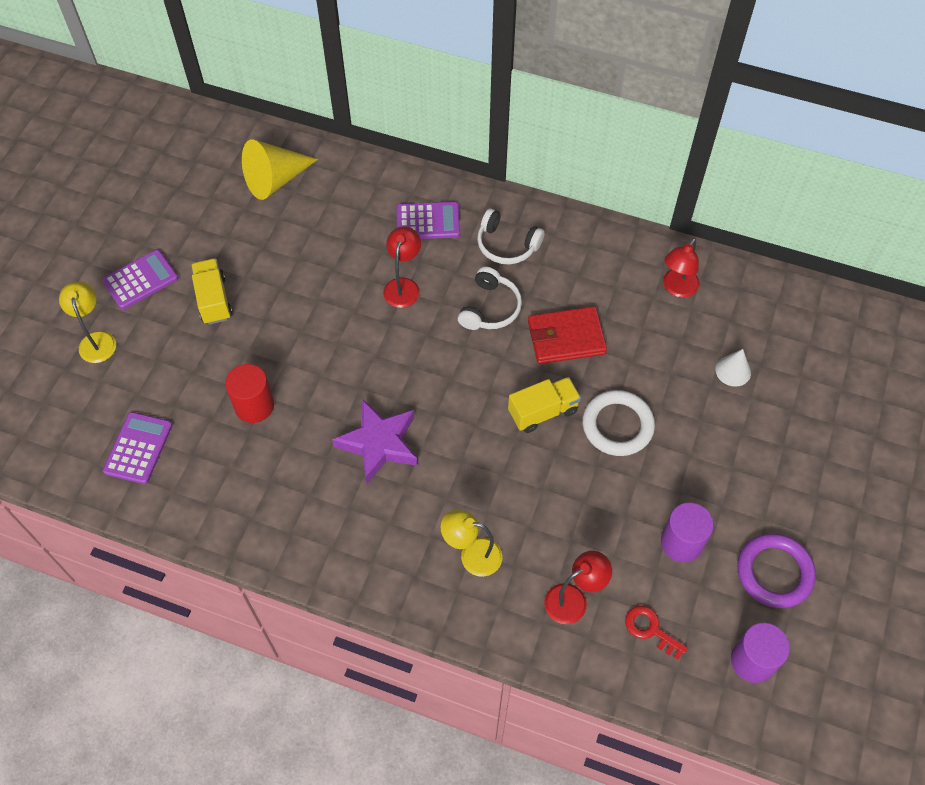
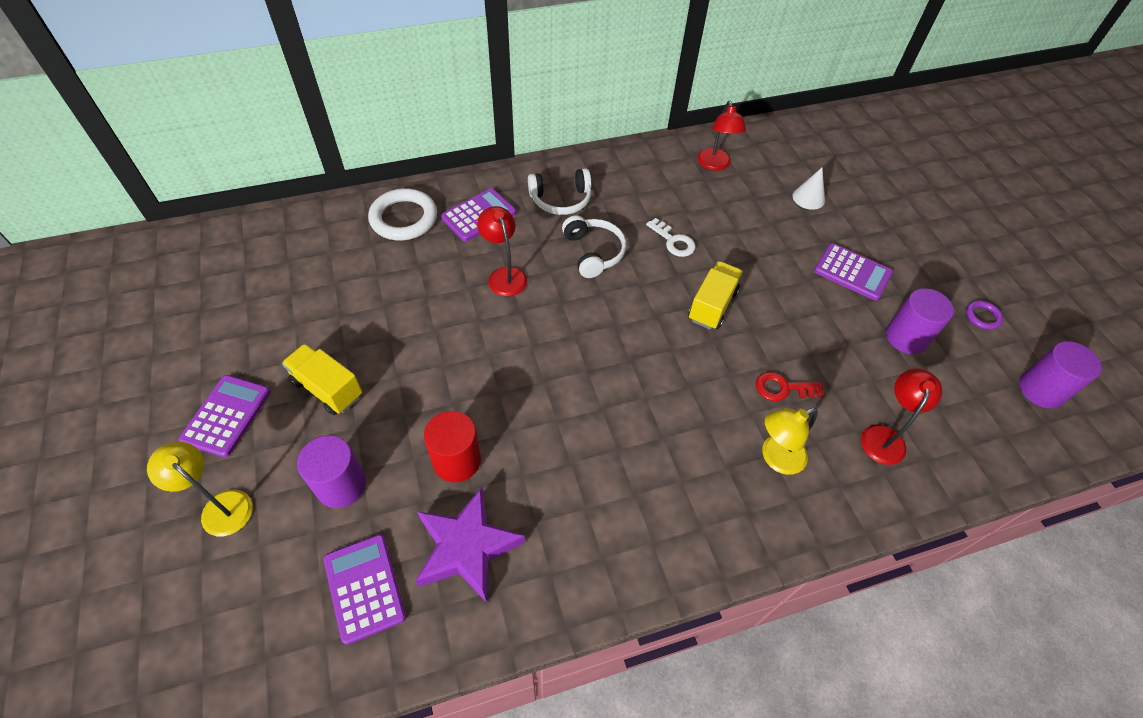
camera: 40 degrees left, 5 degrees down
yellow cone [242,139,318,200] -> none
purple star [332,399,417,484] -> purple star moved to [415,487,525,603]
red wallet [528,306,607,364] -> white key [646,218,696,257]
white ring [582,390,655,456] -> white ring moved to [368,188,437,240]
red key [625,606,688,660] -> red key moved to [756,372,823,401]
purple ring [737,533,816,608] -> purple ring [966,301,1003,330], size x0.48
none -> purple cylinder [297,435,366,508]
none -> purple calculator [814,243,893,301]

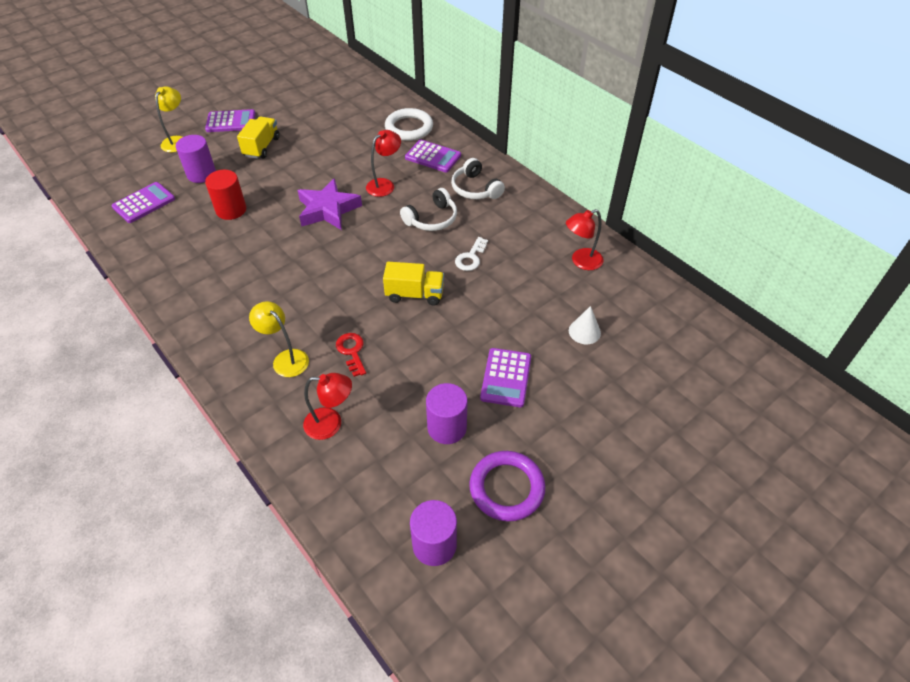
camera: 70 degrees right, 5 degrees down
purple star [415,487,525,603] -> purple star moved to [298,178,362,230]
purple ring [966,301,1003,330] -> purple ring [469,451,546,522], size x2.07

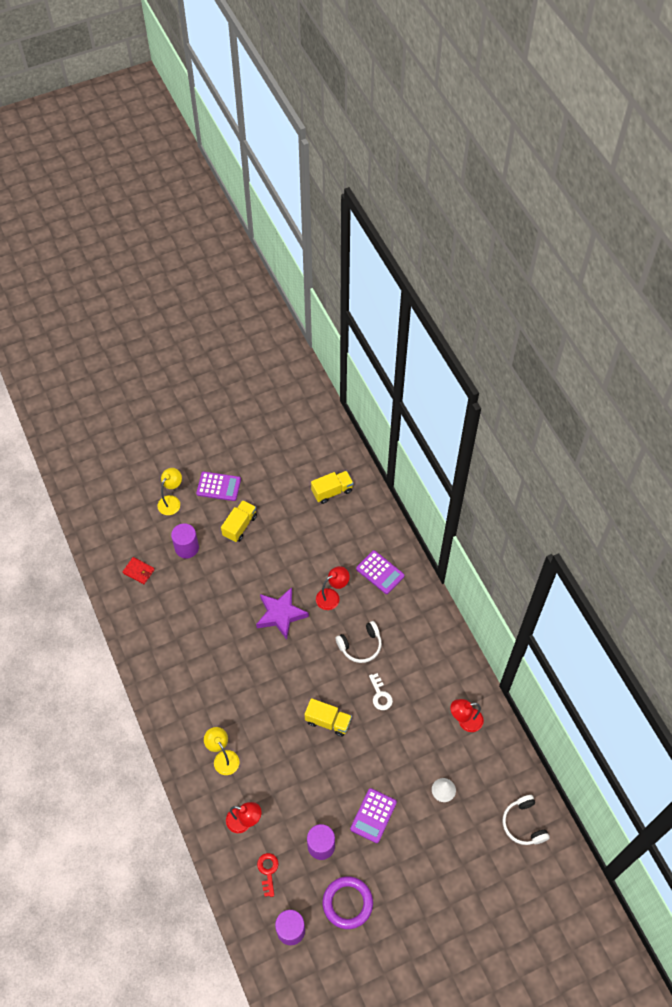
camera: 15 degrees right, 10 degrees up
purple calculator [112,182,175,223] -> red wallet [123,557,155,584]
red cylinder [205,170,246,220] -> none
red key [336,333,366,377] -> red key moved to [257,853,279,897]
white ring [385,108,433,141] -> none
white headphones [451,158,505,199] -> white headphones moved to [503,795,550,845]
white key [455,237,488,271] -> white key turned 60 degrees counterclockwise [369,673,393,710]
none -> yellow truck [311,471,354,504]

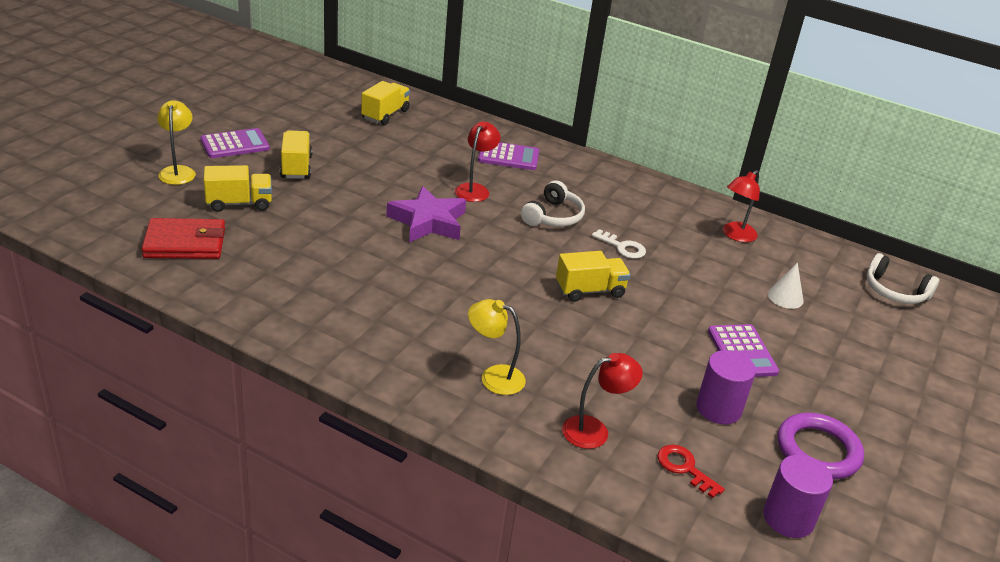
camera: 40 degrees left, 25 degrees down
red wallet [123,557,155,584] -> red wallet [142,218,225,259], size x1.71
purple cylinder [171,524,199,559] -> yellow truck [204,165,272,212]

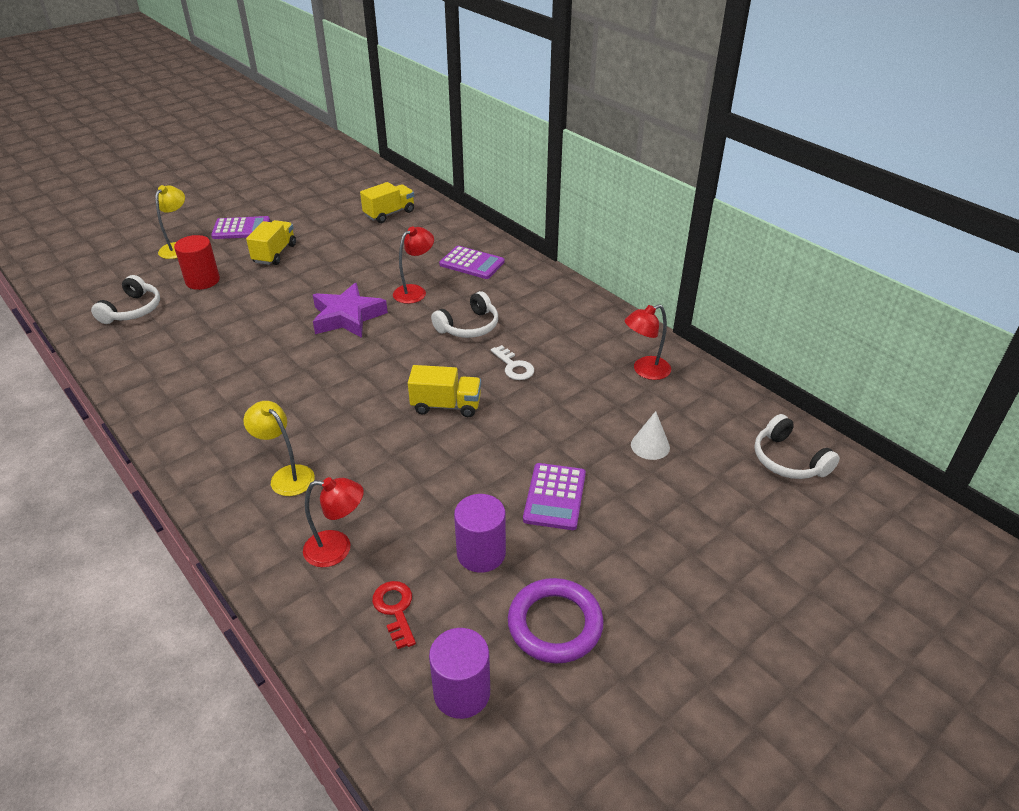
camera: 25 degrees right, 5 degrees up
red wallet [142,218,225,259] -> white headphones [91,275,160,324]
yellow truck [204,165,272,212] -> red cylinder [174,235,220,290]

